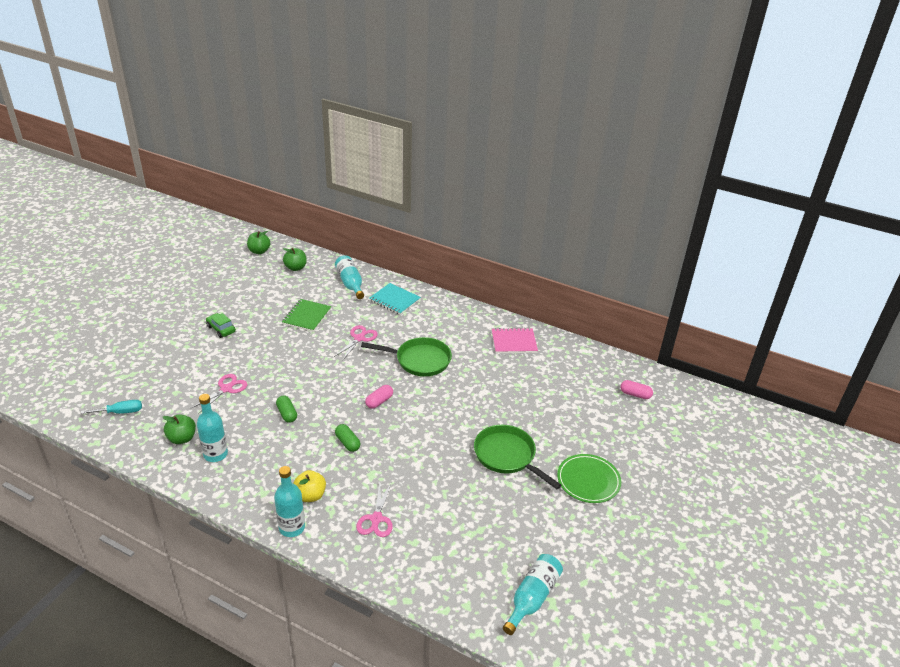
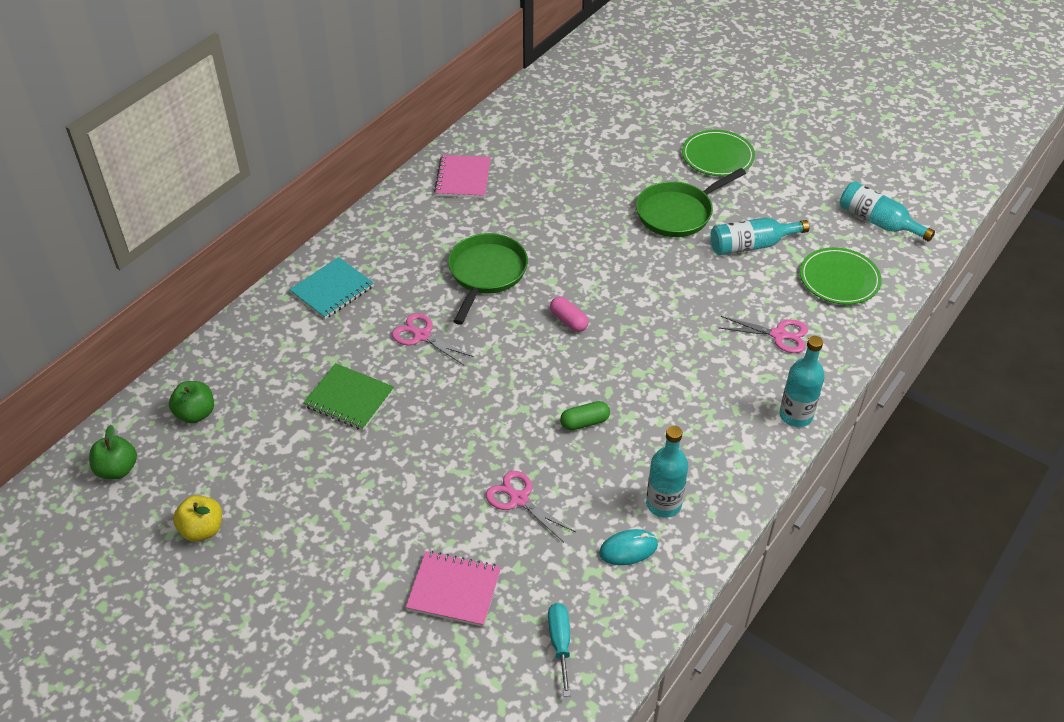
camera: 80 degrees left, 10 degrees up
green apple [163,414,196,444] -> turquoise mouse [599,529,658,565]
green car [206,313,236,338] -> none
yellow apple [293,470,326,502] -> yellow apple moved to [173,495,222,542]
turquoise bottle [335,255,364,299] -> turquoise bottle moved to [710,218,809,255]
green capsule [335,424,360,452] -> none
pink capsule [620,380,653,399] -> none
none -> pink notebook [406,551,501,627]
none -> green plate [800,247,882,305]

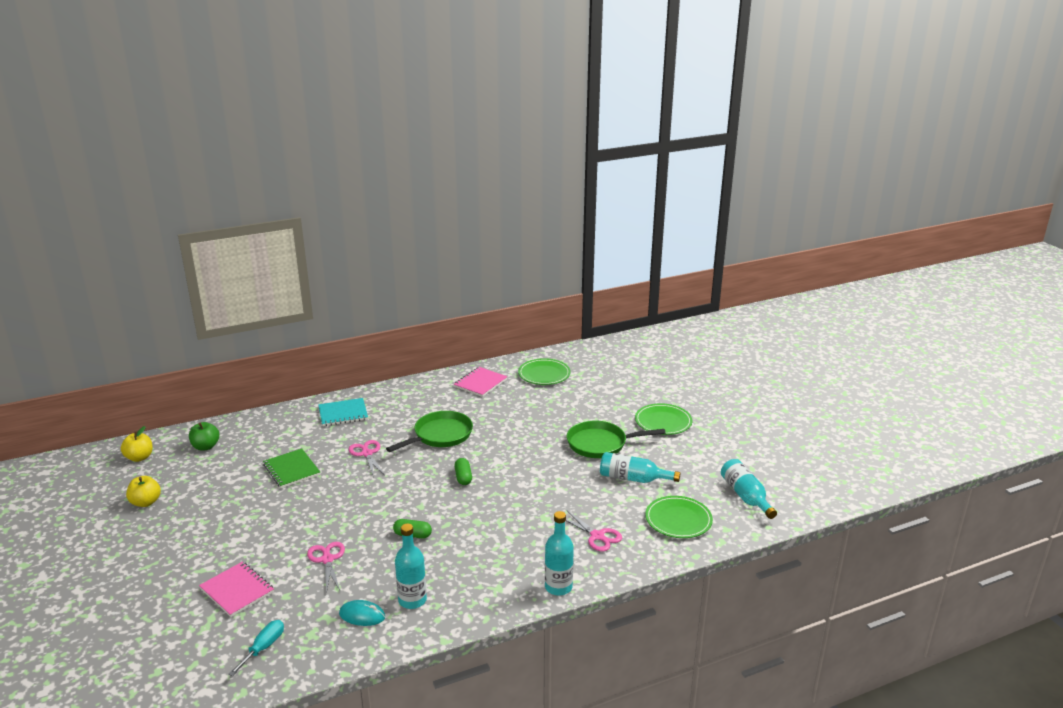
camera: 30 degrees right, 20 degrees down
green apple [89,425,137,479] -> yellow apple [121,426,153,462]
pink capsule [550,297,589,332] -> green capsule [454,458,472,485]
none -> green plate [518,358,571,385]

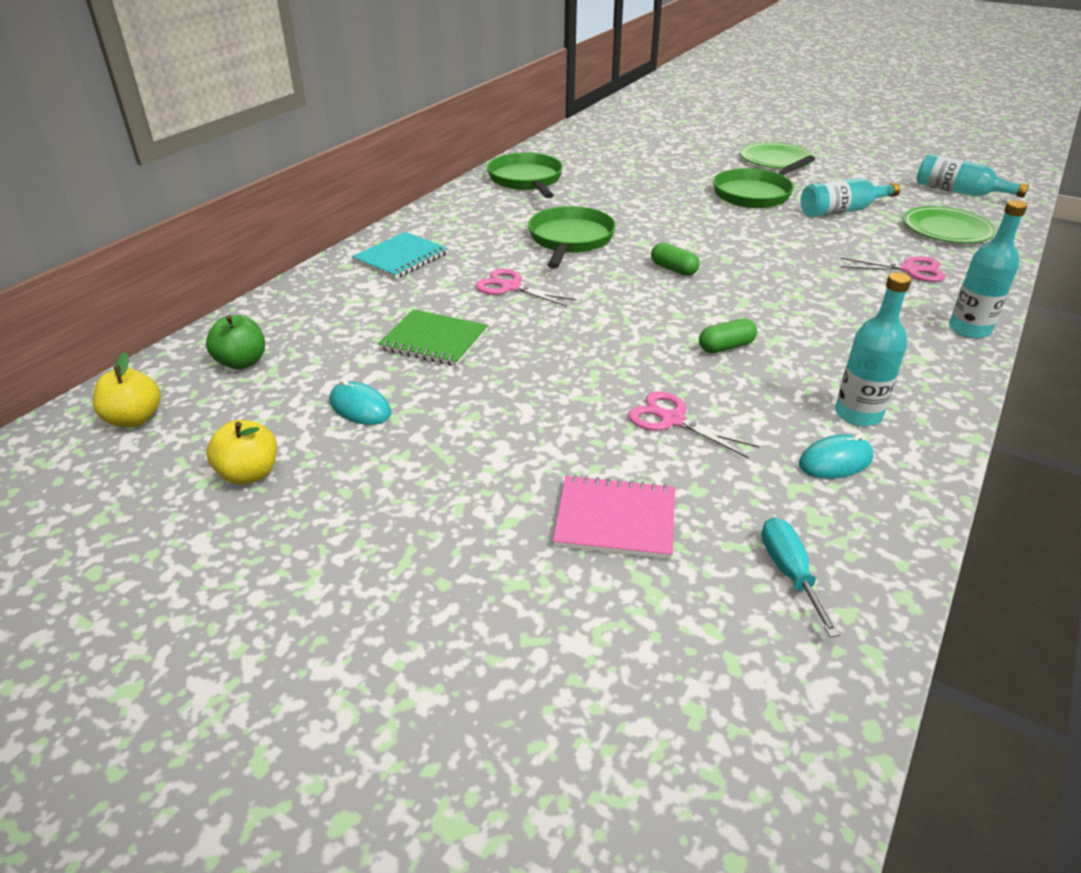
camera: 35 degrees left, 10 degrees up
pink notebook [454,367,508,397] -> green pan [487,153,563,198]
green plate [518,358,571,385] -> none
none -> turquoise mouse [329,379,391,425]

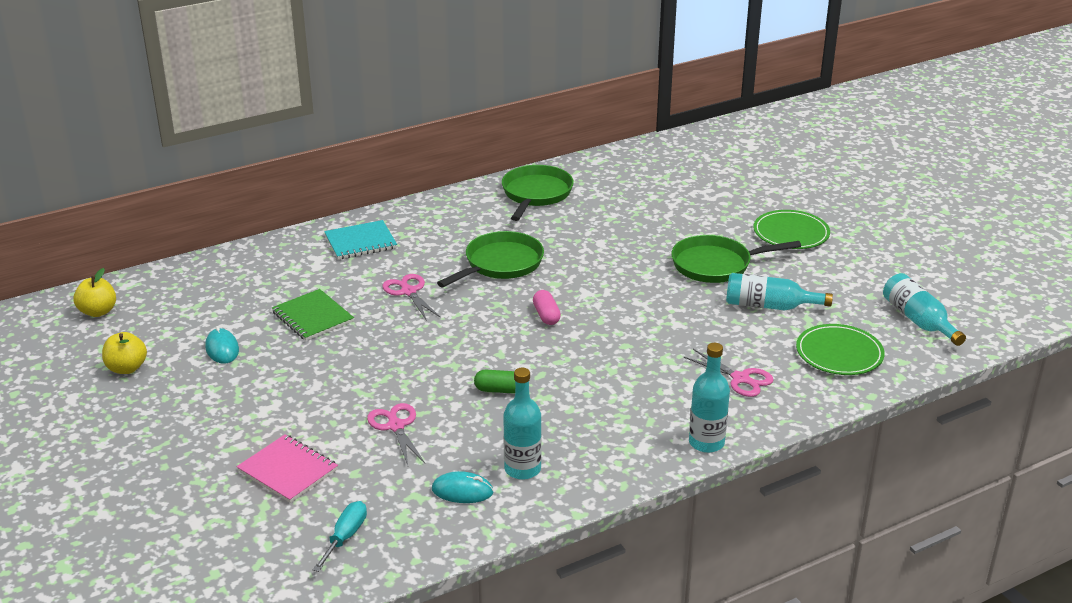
camera: 30 degrees right, 5 degrees down
green apple [206,315,265,370] -> none
green capsule [651,242,700,276] -> pink capsule [533,290,561,325]

